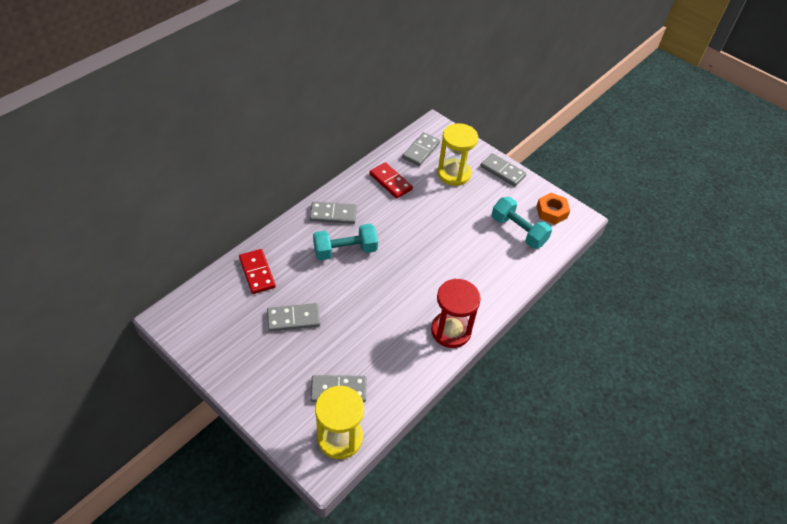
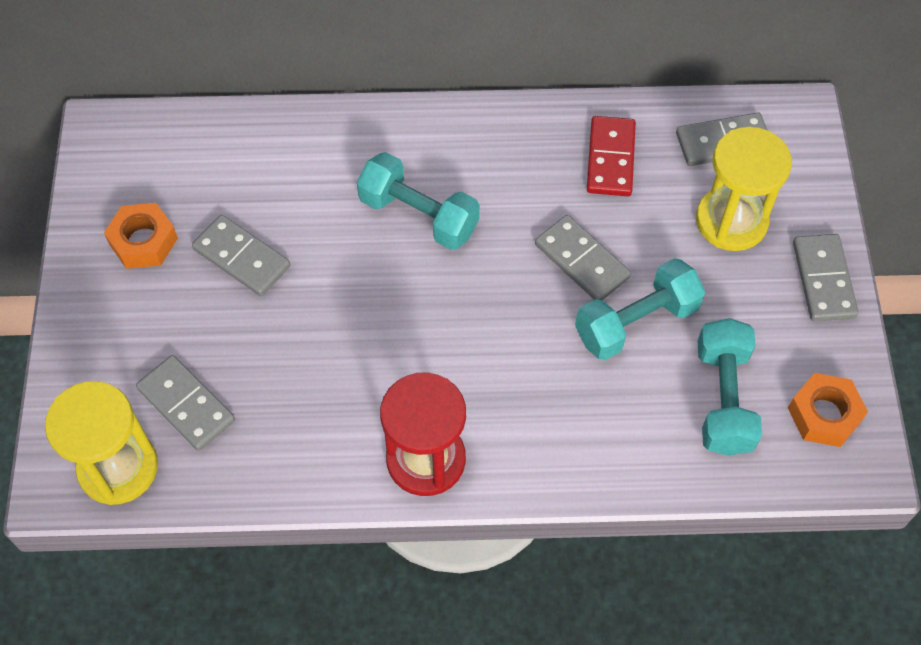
camera: 50 degrees right, 10 degrees up
red domino [239,249,276,294] -> none
grey domino [309,202,357,224] -> grey domino moved to [535,215,631,300]
none -> orange nut [104,203,178,269]
none -> turquoise dumbbell [575,258,705,360]

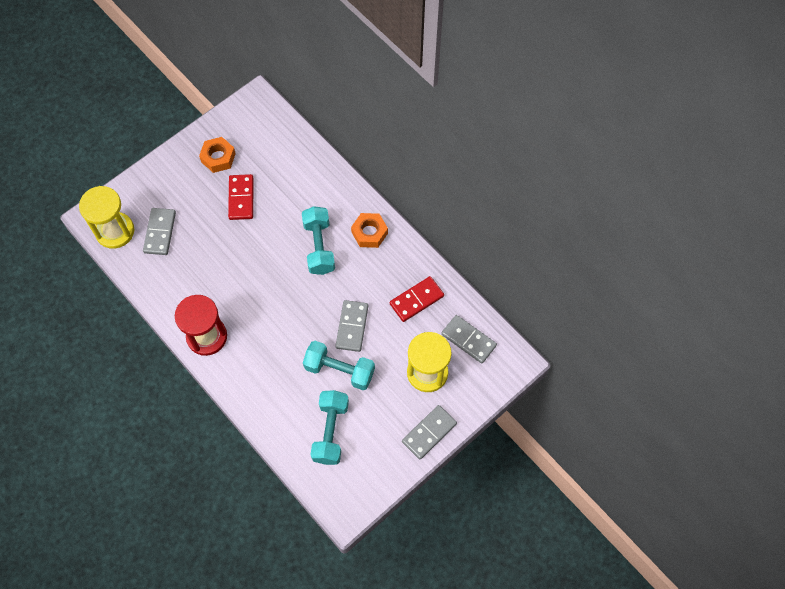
camera: 50 degrees right, 5 degrees up
grey domino [192,215,290,296] -> red domino [228,174,253,220]
turquoise dumbbell [698,318,762,456] -> turquoise dumbbell turned 45 degrees counterclockwise [310,390,349,465]
orange nut [788,373,868,447] -> orange nut moved to [351,213,388,248]

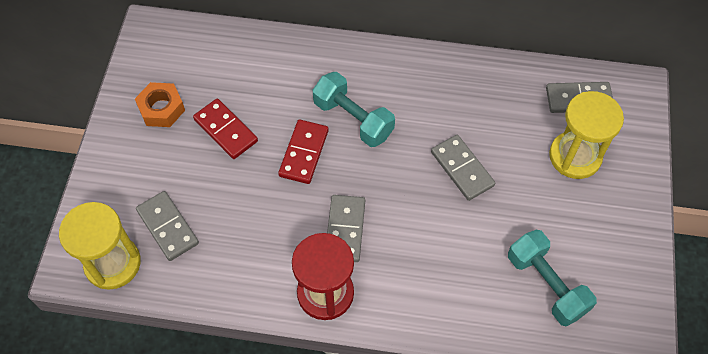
camera: 40 degrees left, 5 degrees down
turquoise dumbbell [303,341,375,390] -> none
orange nut [351,213,388,248] -> none
red domino [390,276,444,322] -> red domino moved to [278,120,328,184]
grey domino [402,405,457,459] -> grey domino moved to [327,195,365,262]

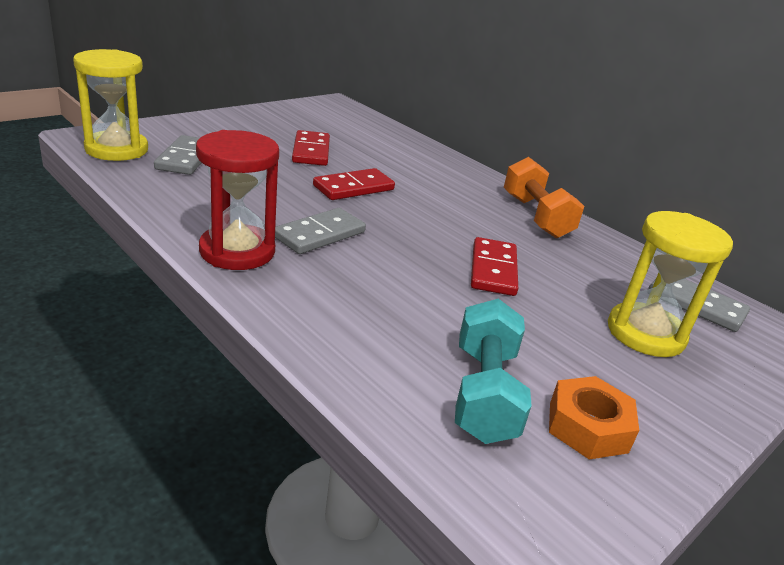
camera: 35 degrees right, 30 degrees down
orange nut [135,82,185,127] -> orange nut moved to [549,376,639,460]
turquoise dumbbell [313,72,395,147] -> none
grey domino [431,135,495,201] -> red domino [471,237,518,296]
none -> orange dumbbell [504,157,584,238]

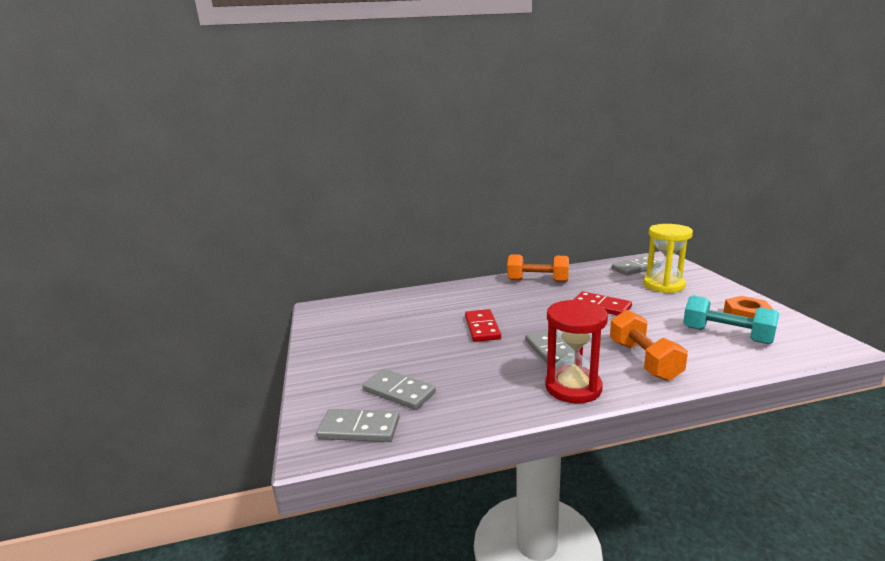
camera: 55 degrees left, 10 degrees down
yellow hourglass [73,49,148,161] -> grey domino [316,409,400,442]
red domino [292,130,330,166] -> none
none -> orange dumbbell [610,310,688,381]

